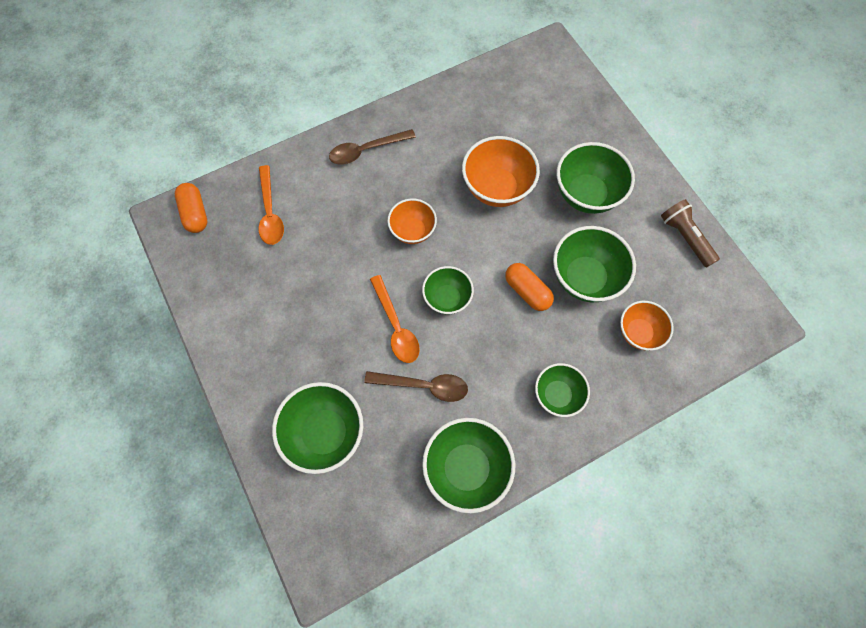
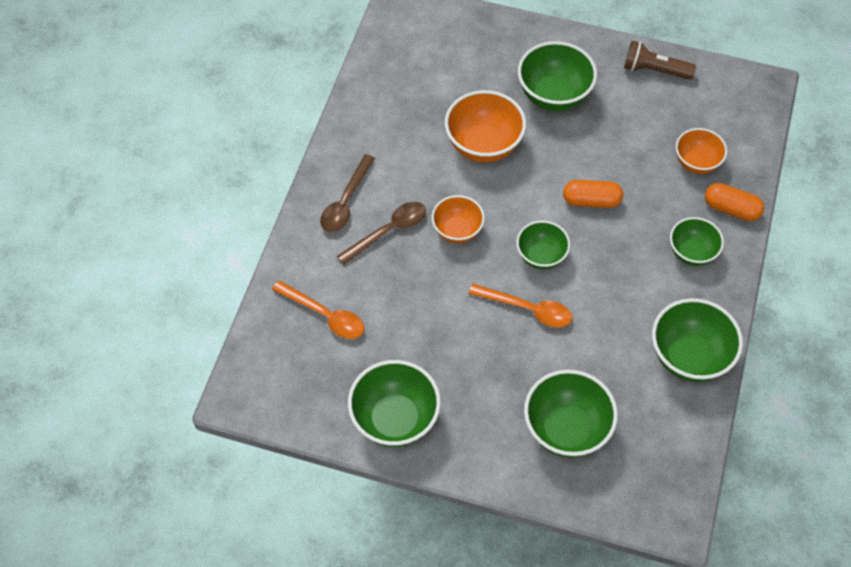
camera: 45 degrees left, 10 degrees down
orange capsule [175,183,207,233] -> orange capsule moved to [705,183,764,221]
brown spoon [364,371,468,402] -> brown spoon moved to [337,202,426,265]
green bowl [553,226,636,302] -> green bowl moved to [348,360,441,447]

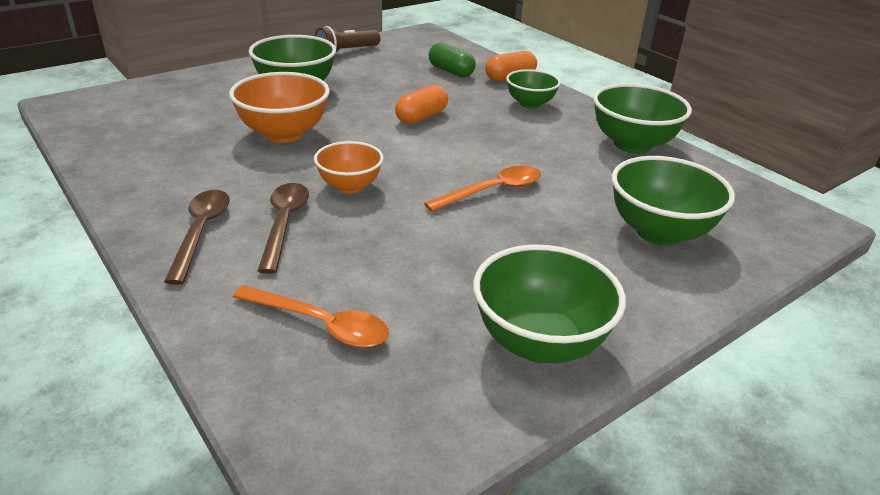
camera: 55 degrees left, 25 degrees down
orange spoon [272,280,364,339] -> orange spoon turned 45 degrees clockwise [233,285,389,348]
brown spoon [320,154,375,232] -> brown spoon turned 150 degrees counterclockwise [164,190,230,285]
green bowl [516,221,570,269] -> none
orange bowl [676,128,727,174] -> green capsule [429,43,476,77]

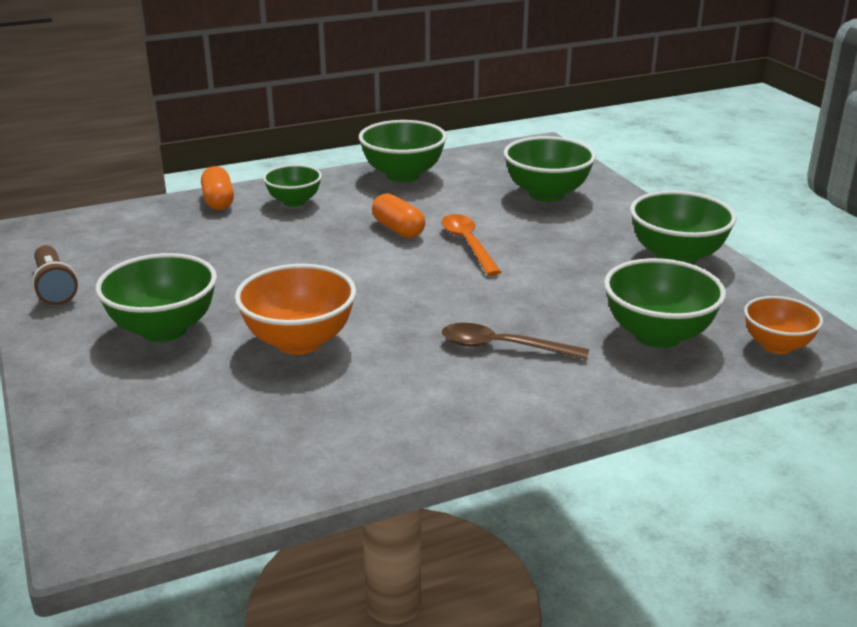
camera: 75 degrees left, 5 degrees down
brown spoon [164,190,230,285] -> none
orange spoon [233,285,389,348] -> green bowl [604,258,726,348]
orange bowl [314,141,384,193] -> orange bowl moved to [744,296,823,354]
orange capsule [395,84,448,124] -> orange capsule moved to [372,193,425,238]
green capsule [429,43,476,77] -> none

